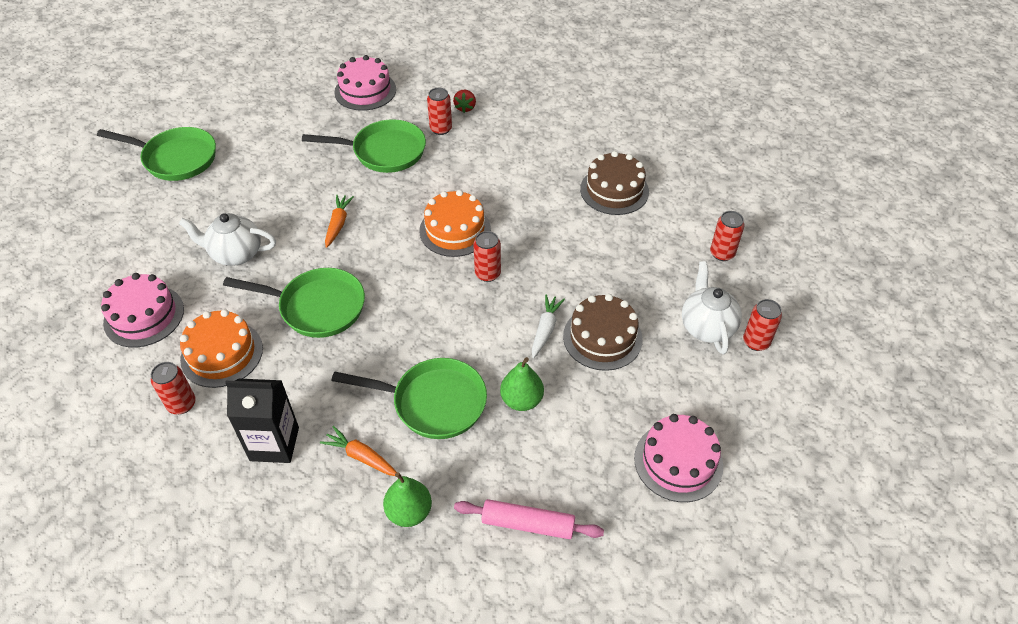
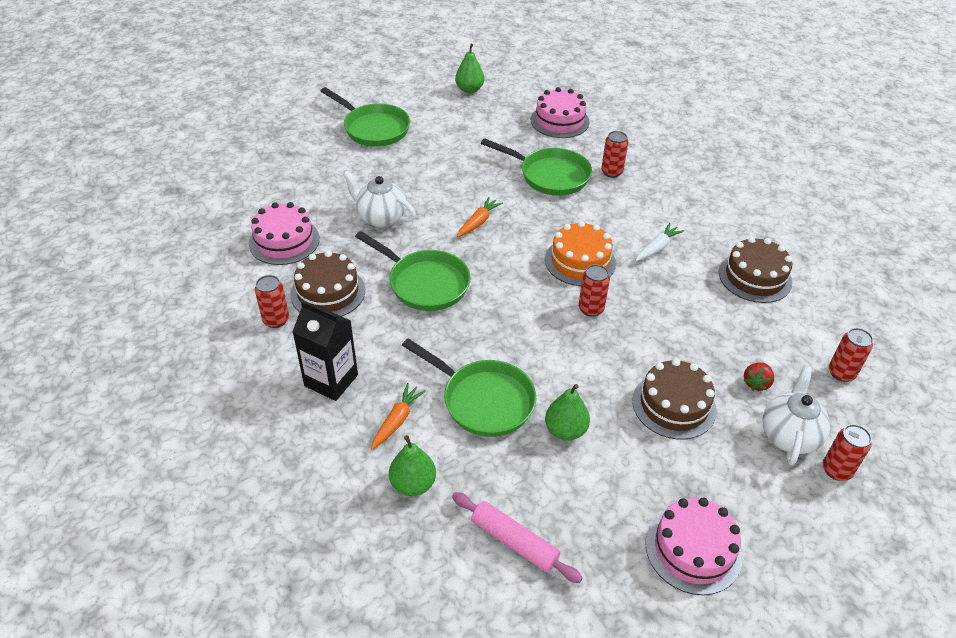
camera: 25 degrees right, 5 degrees down
orange cake [180,309,263,388] -> brown cake [290,251,365,317]
orange carrot [320,426,397,476] -> orange carrot turned 60 degrees clockwise [371,383,426,450]
red strawberry [453,90,476,113] -> red strawberry moved to [744,362,774,391]
white carrot [532,294,565,358] -> white carrot moved to [635,223,684,261]
none -> green pear [455,44,484,93]

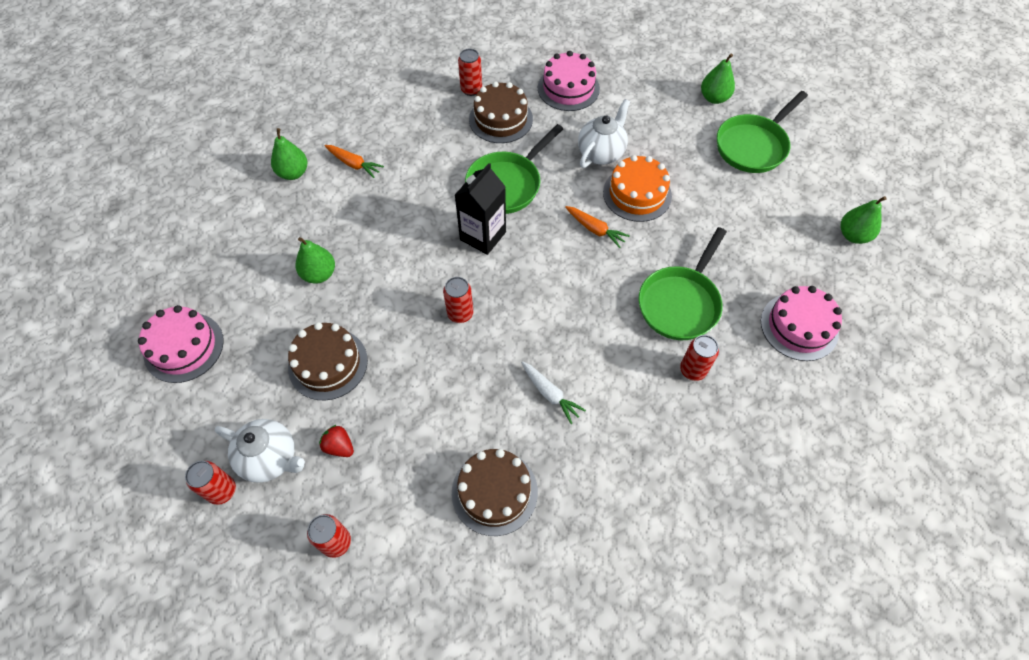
camera: 95 degrees right, 15 degrees up
black carton [292,300,358,401] -> black carton moved to [455,163,506,255]
green pan [402,338,536,437] -> none
pink rolling pin [452,492,583,583] -> none
orange cake [545,221,616,286] -> orange cake moved to [603,155,672,222]
none -> green pear [701,54,735,104]

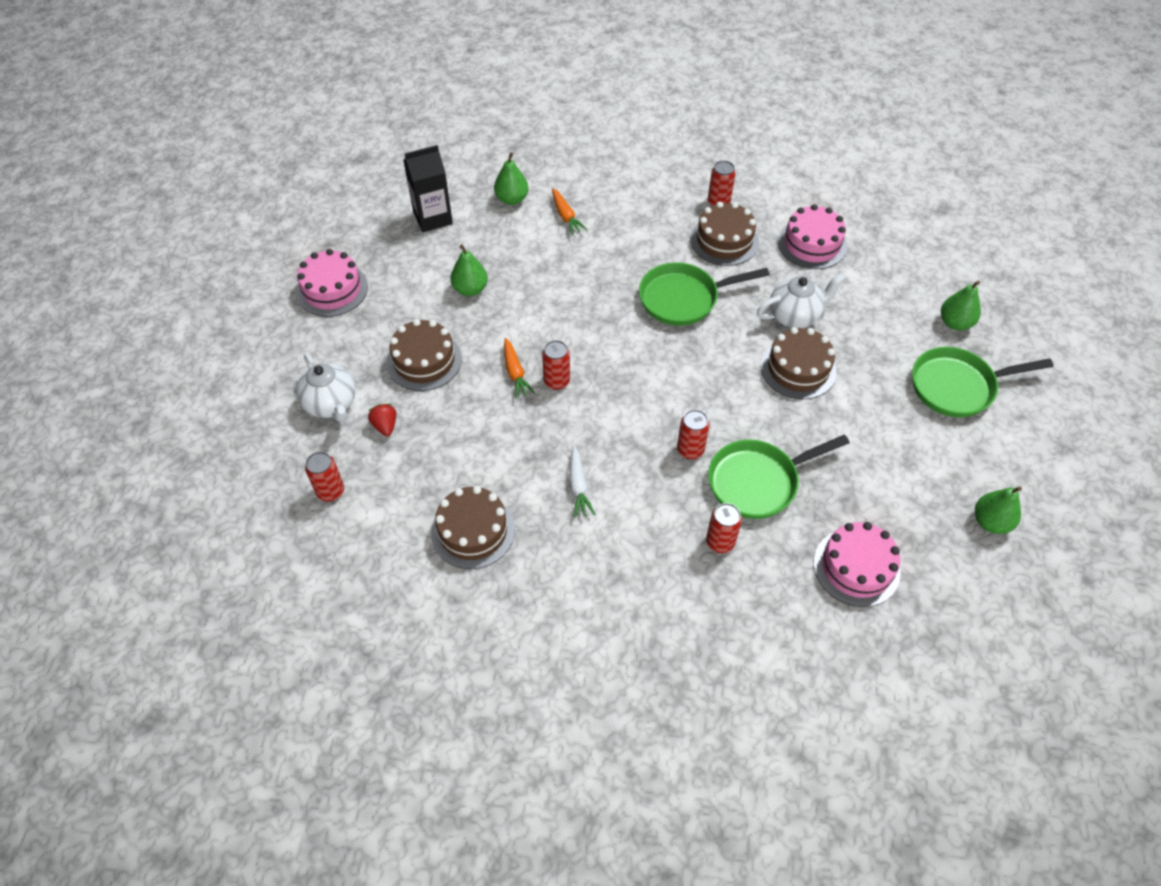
camera: 35 degrees right, 5 degrees down
red can [185,461,236,505] -> red can moved to [677,410,710,459]
black carton [455,163,506,255] -> black carton moved to [403,145,453,232]
orange carrot [565,206,630,248] -> orange carrot moved to [504,338,535,399]
orange cake [603,155,672,222] -> brown cake [761,327,837,399]

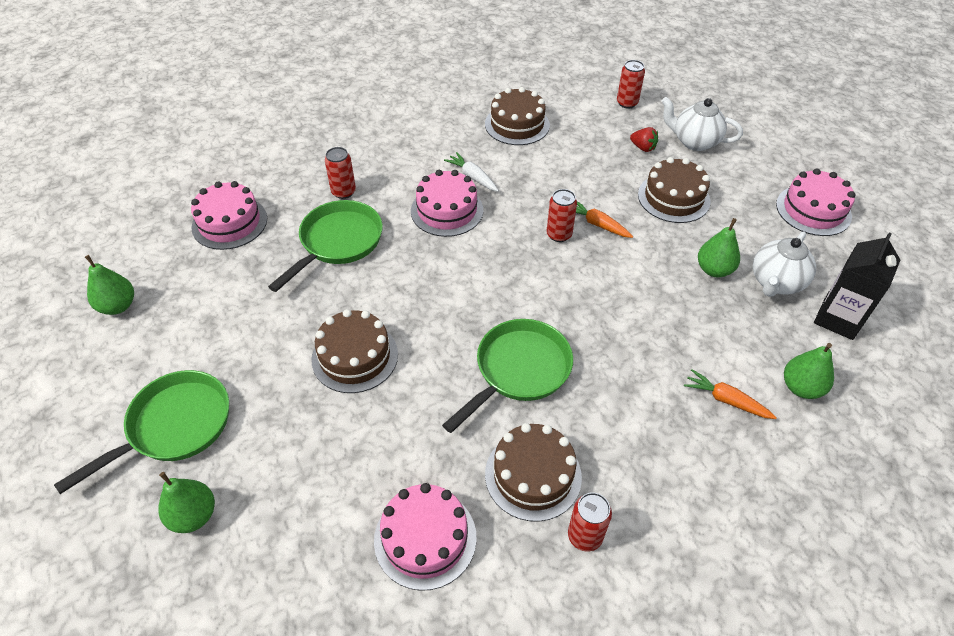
camera: 145 degrees right, 5 degrees down
red can [677,410,710,459] -> none
white teapot [757,274,845,328] -> white teapot moved to [753,231,816,297]
none -> pink cake [411,170,483,237]

